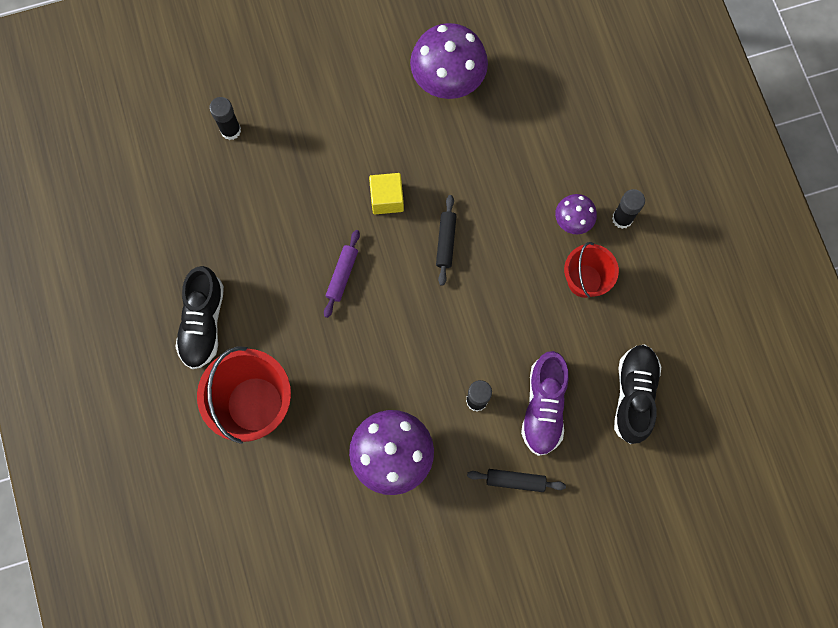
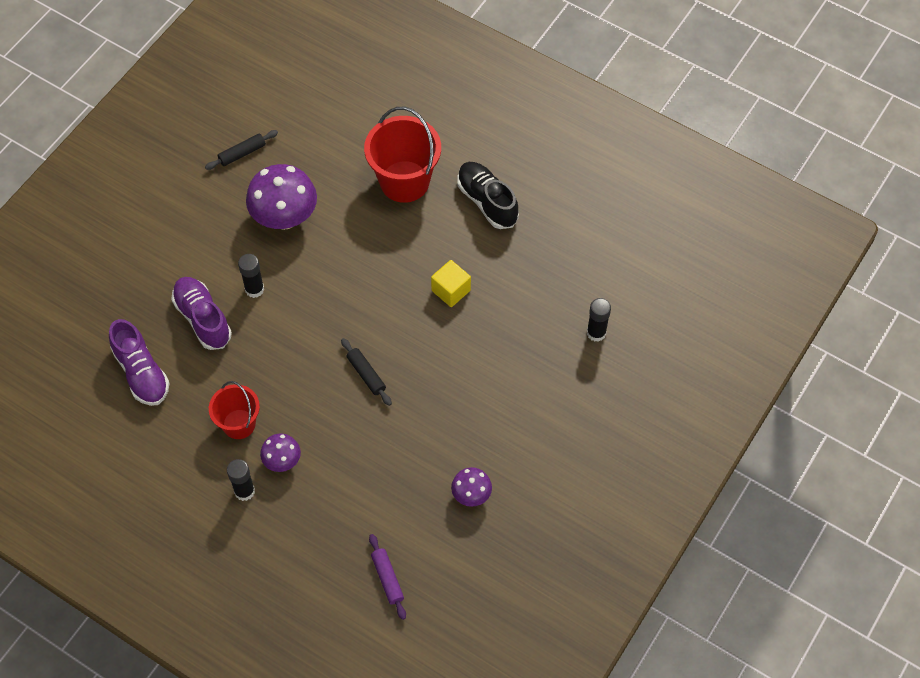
camera: 140 degrees right, 15 degrees down
purple rolling pin [324,230,360,318] -> purple rolling pin moved to [369,534,406,620]
yellow cube [369,173,404,214] -> yellow cube moved to [431,260,471,307]
purple mushroom [410,23,488,99] -> purple mushroom [451,467,492,507], size x0.53
black rolling pin [467,469,566,492] -> black rolling pin moved to [205,130,278,170]
black shoe [614,345,661,444] -> purple shoe [109,319,169,406]

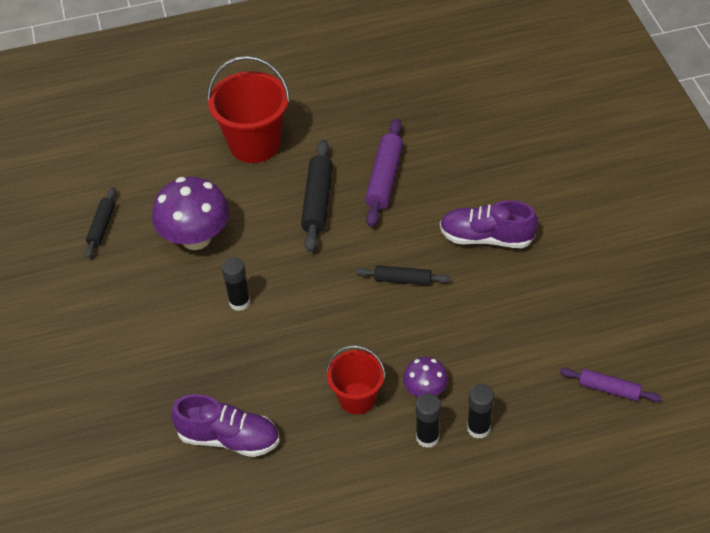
camera: 45 degrees left, 10 degrees down
purple shoe [171,277,232,350] -> purple shoe moved to [440,200,538,248]
yellow cube [431,260,471,307] -> purple rolling pin [365,119,403,227]
purple mushroom [451,467,492,507] -> none
black shoe [457,162,519,229] -> none
black glue stick [587,298,611,342] -> black glue stick moved to [467,384,494,439]
none -> black rolling pin [301,140,333,252]

